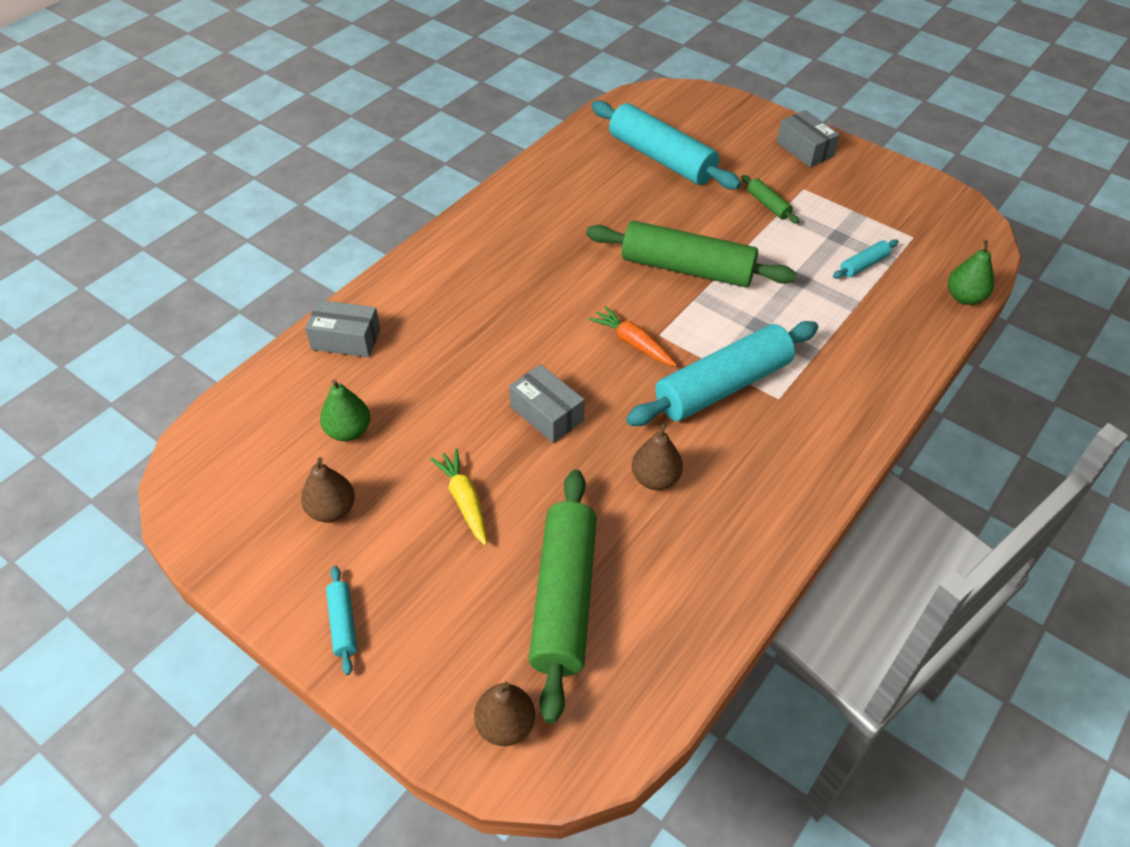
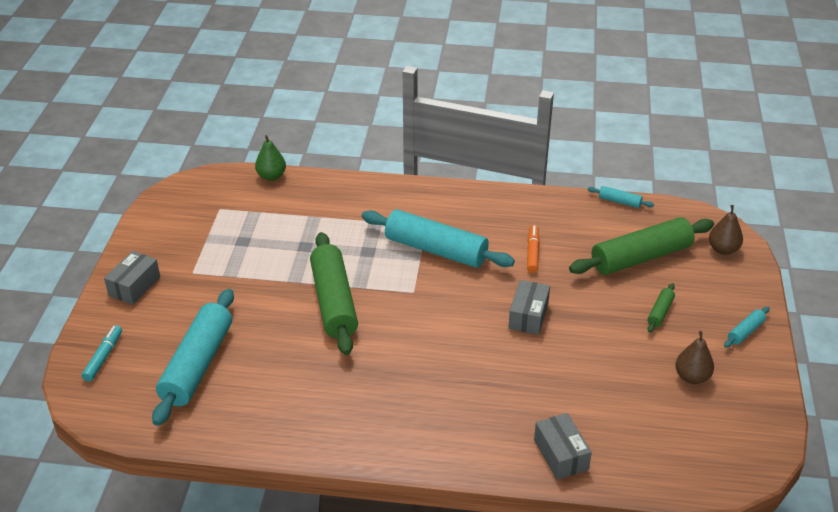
camera: 120 degrees left, 10 degrees down
green pear [320,379,370,441] -> none
yellow carrot [430,448,487,545] -> none
orange carrot [589,306,677,367] -> none
brown pear [632,423,683,490] -> orange marker [527,225,540,273]
green rolling pin [741,175,799,224] -> green rolling pin moved to [647,283,675,333]
turquoise rolling pin [833,239,898,279] -> turquoise rolling pin moved to [588,186,654,208]
none -> turquoise marker [82,325,122,382]

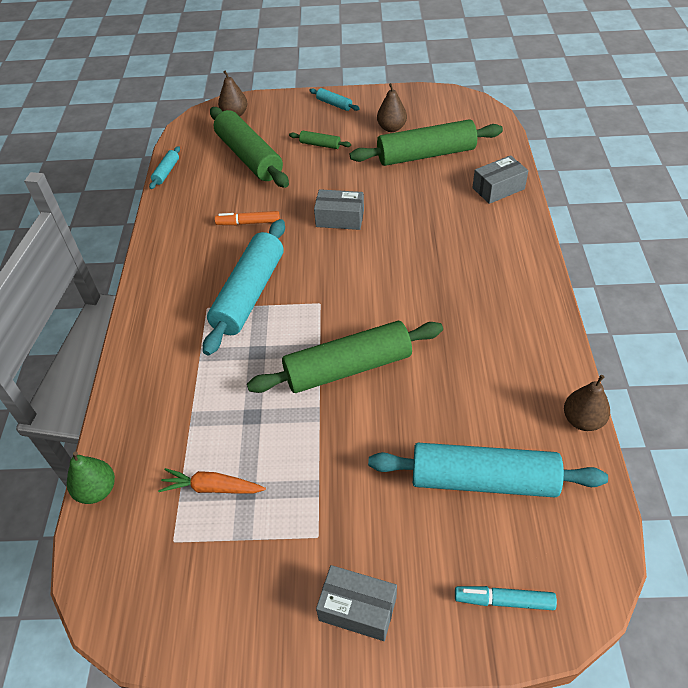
camera: 95 degrees left, 10 degrees up
none -> orange carrot [158,468,266,494]
none -> green rolling pin [350,119,503,166]
none -> brown pear [564,375,610,431]

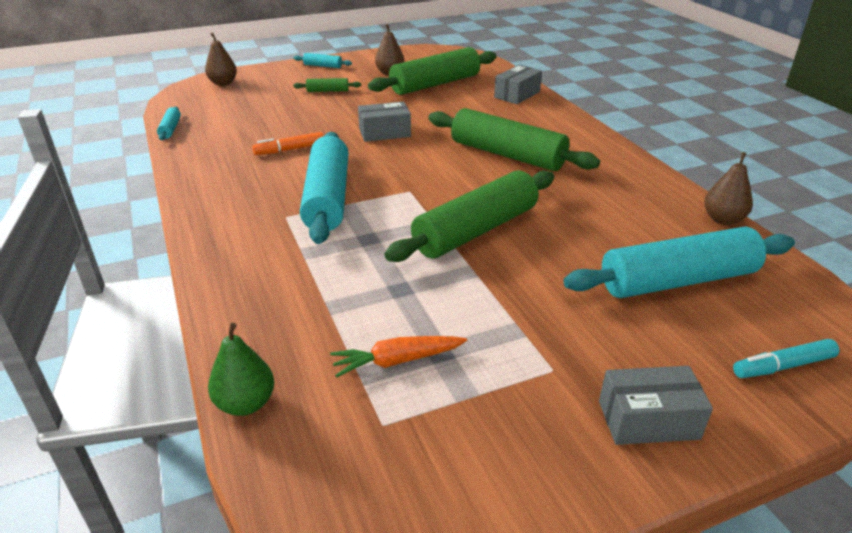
camera: 25 degrees left, 15 degrees down
green rolling pin [210,107,289,188] -> green rolling pin moved to [428,108,600,171]

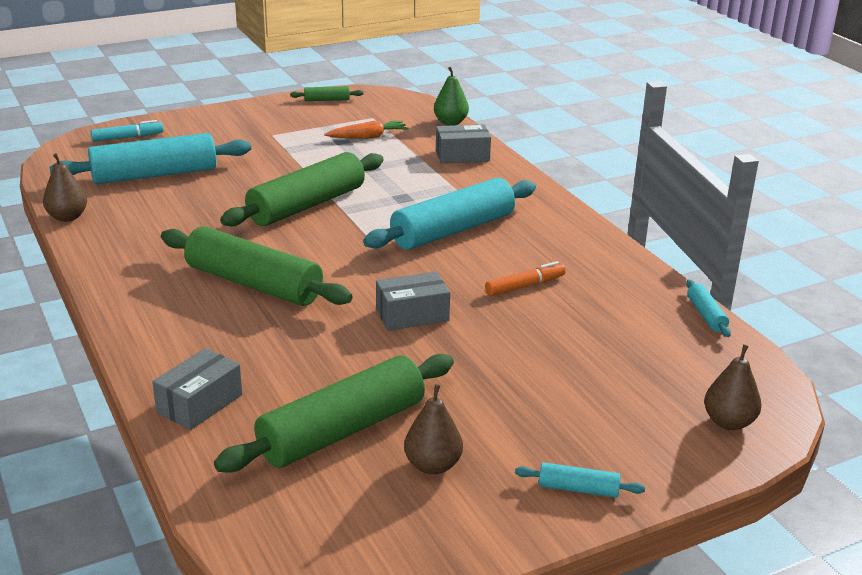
camera: 175 degrees right, 5 degrees down
green rolling pin [293,78,361,92] -> green rolling pin moved to [290,86,363,101]
turquoise rolling pin [300,132,349,244] -> turquoise rolling pin turned 60 degrees clockwise [363,178,536,250]
grey box [599,366,713,445] -> grey box moved to [436,124,491,164]

